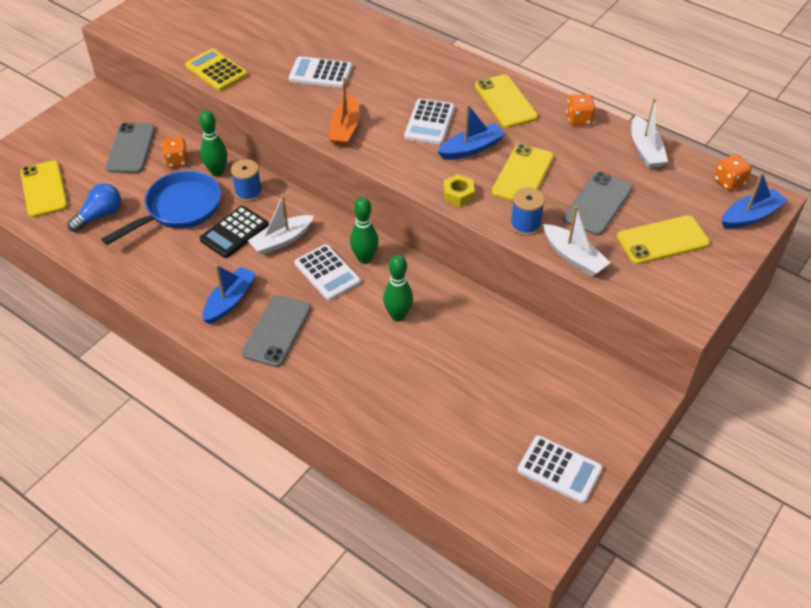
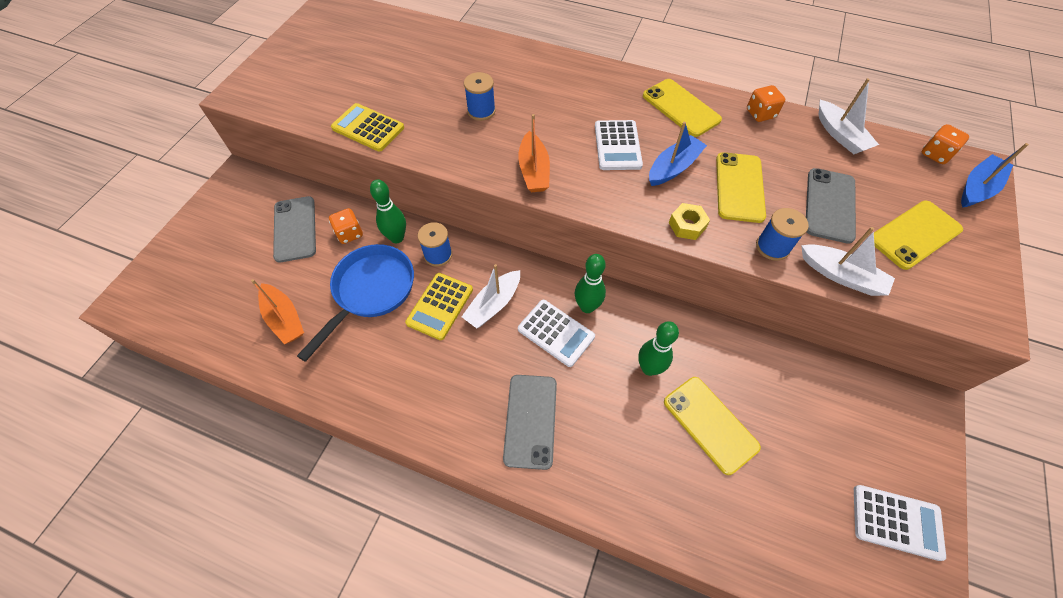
camera: 15 degrees left, 10 degrees up
yellow phone [20,160,68,217] -> yellow phone moved to [664,377,761,475]
blue light bulb [67,183,121,232] -> orange boat [251,279,304,344]
black calculator [200,206,268,258] -> yellow calculator [405,273,473,340]
blue boat [203,265,256,324] -> none
white calculator [289,56,352,88] -> blue spool [464,72,496,121]

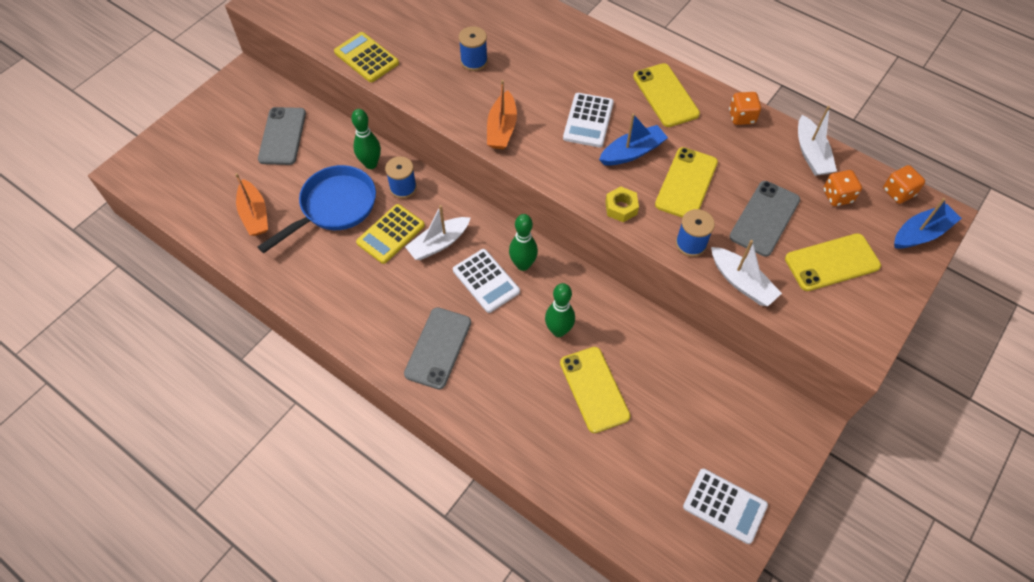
camera: 15 degrees right, 0 degrees up
orange dice [329,208,363,244] -> orange dice moved to [823,170,862,206]

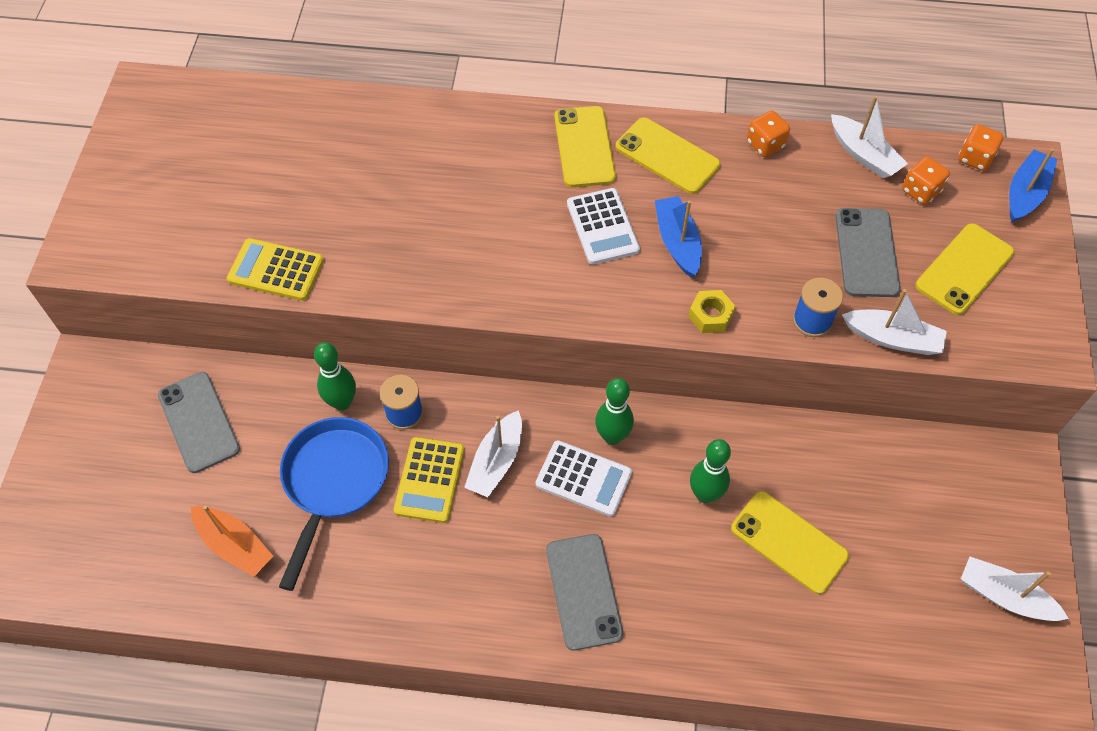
camera: 30 degrees left, 0 degrees up
blue spool [459,26,488,71] -> none
orange boat [487,80,517,149] -> none
blue boat [599,113,668,165] -> blue boat turned 45 degrees counterclockwise [655,196,702,277]
yellow phone [655,147,718,218] -> yellow phone moved to [555,106,616,187]
white calculator [683,469,768,544] -> white boat [961,557,1069,621]

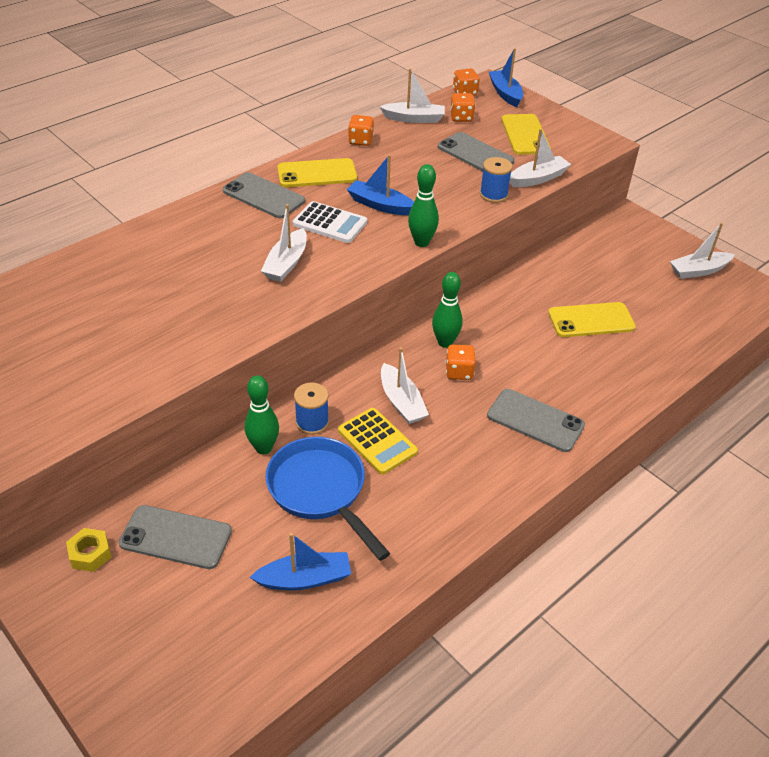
camera: 50 degrees left, 15 degrees down
orange boat [191,506,273,577] -> blue boat [250,533,351,590]
yellow calculator [227,238,324,301] -> none
white calculator [536,440,632,517] -> orange dice [445,345,476,380]
yellow phone [555,106,616,187] -> grey phone [223,172,305,218]
yellow nut [688,290,735,333] -> yellow nut moved to [66,528,111,572]
green bowling pin [690,439,731,503] -> green bowling pin moved to [408,164,439,247]
none -> white boat [261,204,307,282]

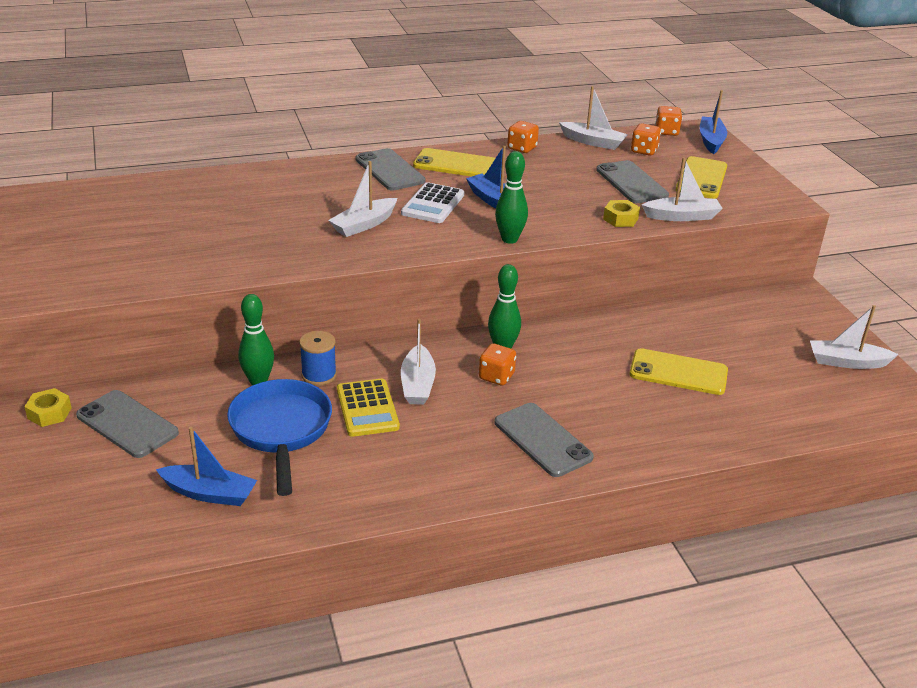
camera: 25 degrees right, 10 degrees down
white calculator [293,201,367,243] -> white calculator turned 60 degrees clockwise [401,182,464,223]
blue spool [480,157,512,203] -> yellow nut [603,200,640,227]

